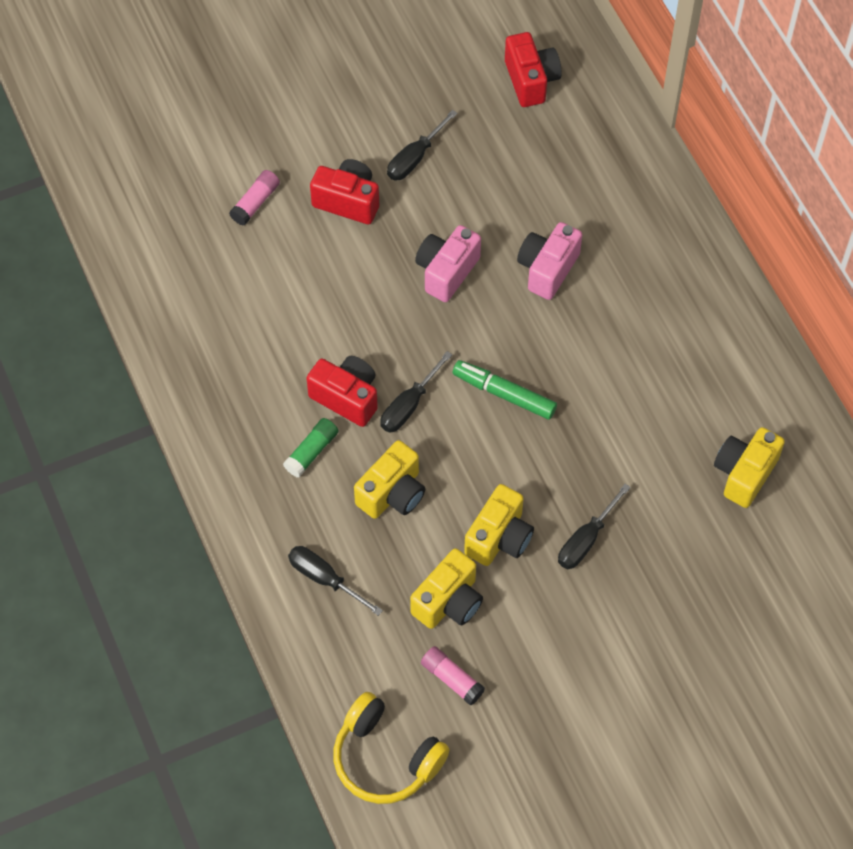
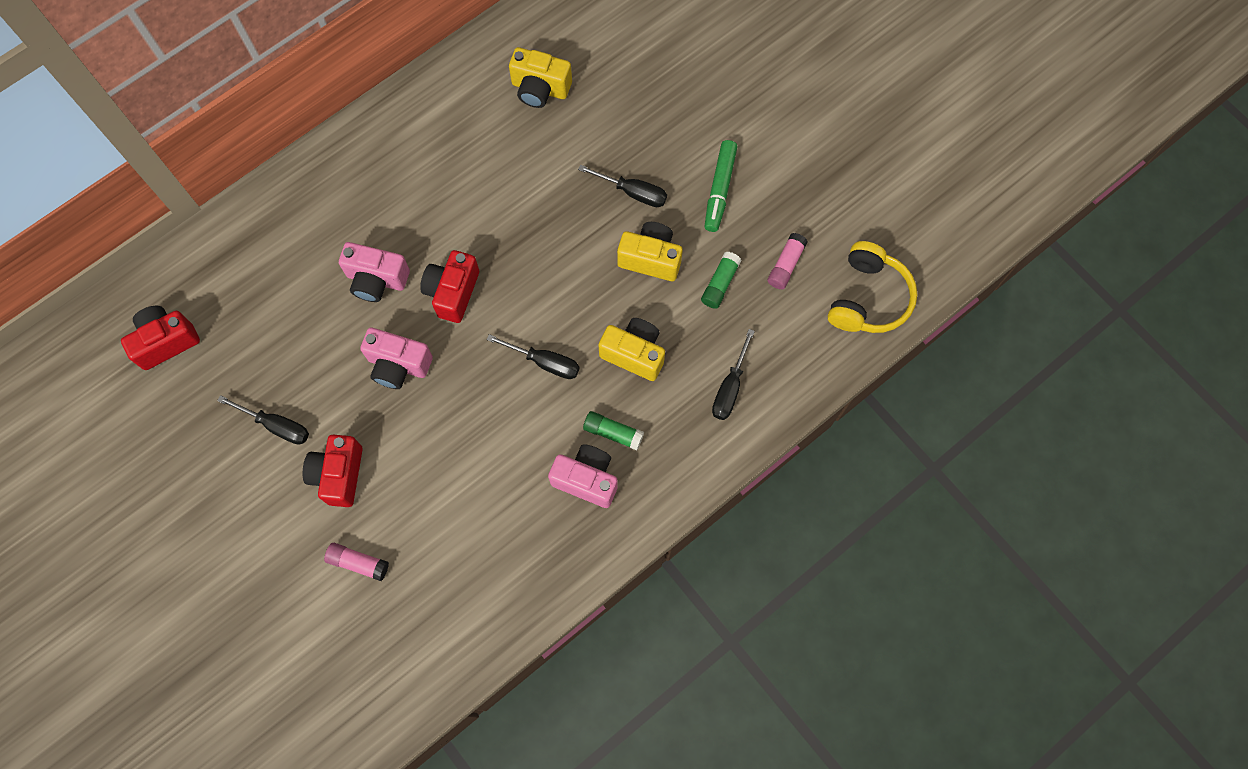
camera: 105 degrees left, 10 degrees up
red camera [306,356,378,427] -> red camera moved to [420,250,479,323]
yellow camera [410,548,483,629] -> green glue stick [701,252,741,309]
green marker [452,360,557,420] -> green marker moved to [705,140,737,232]
none -> pink camera [548,444,618,508]

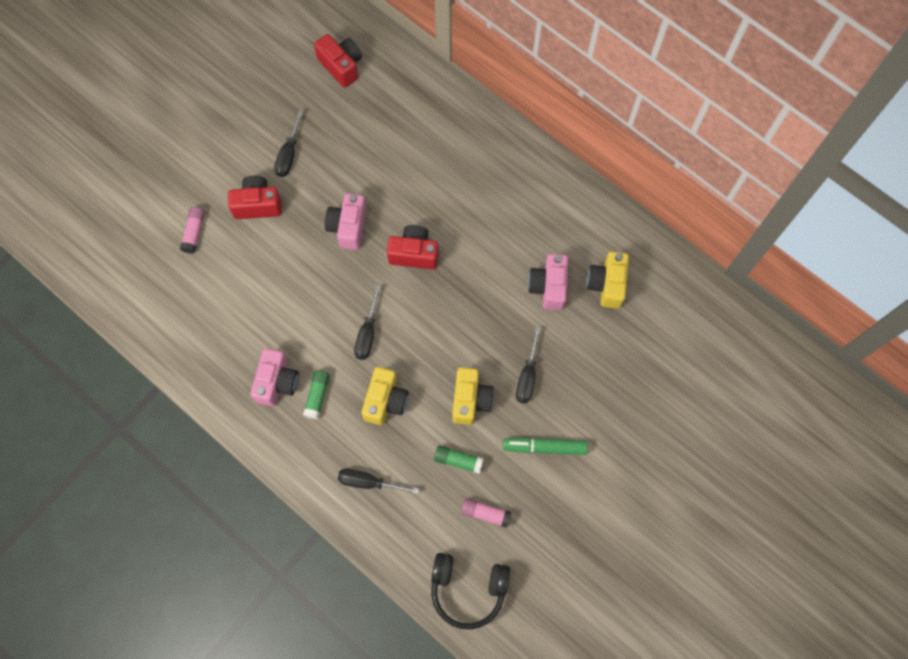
camera: 80 degrees right, 0 degrees up
pink camera [339,242,410,302] -> pink camera moved to [528,254,568,310]
yellow headphones [828,241,917,333] -> black headphones [431,553,510,630]

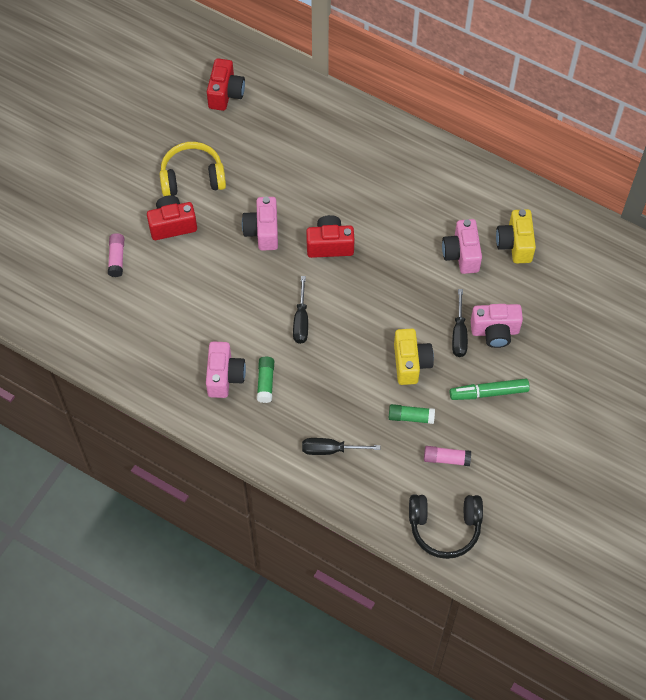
camera: 10 degrees left, 10 degrees down
black screwdriver [274,110,304,177] -> yellow headphones [160,142,226,196]
red camera [314,34,362,88] -> red camera turned 60 degrees clockwise [207,58,245,111]
yellow camera [361,367,409,425] -> none
none -> pink camera [471,304,523,348]

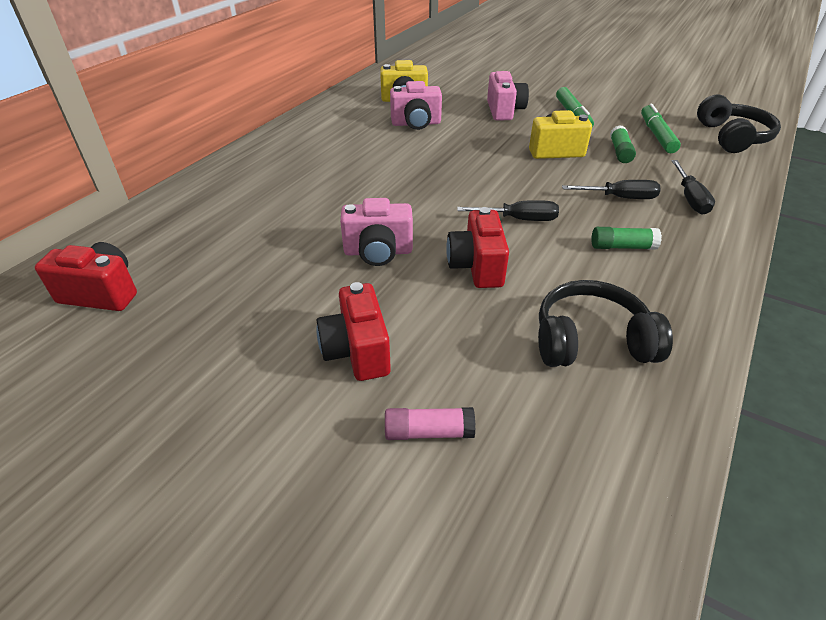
camera: 90 degrees left, 20 degrees down
yellow headphones [160,142,226,196] -> none
pink camera [206,342,246,398] -> none
red camera [306,215,354,258] -> red camera moved to [446,207,509,288]
pink glue stick [424,446,471,466] -> green marker [641,104,681,153]
black screwdriver [452,289,468,357] -> black screwdriver moved to [562,180,661,199]
none -> black headphones [538,280,673,367]

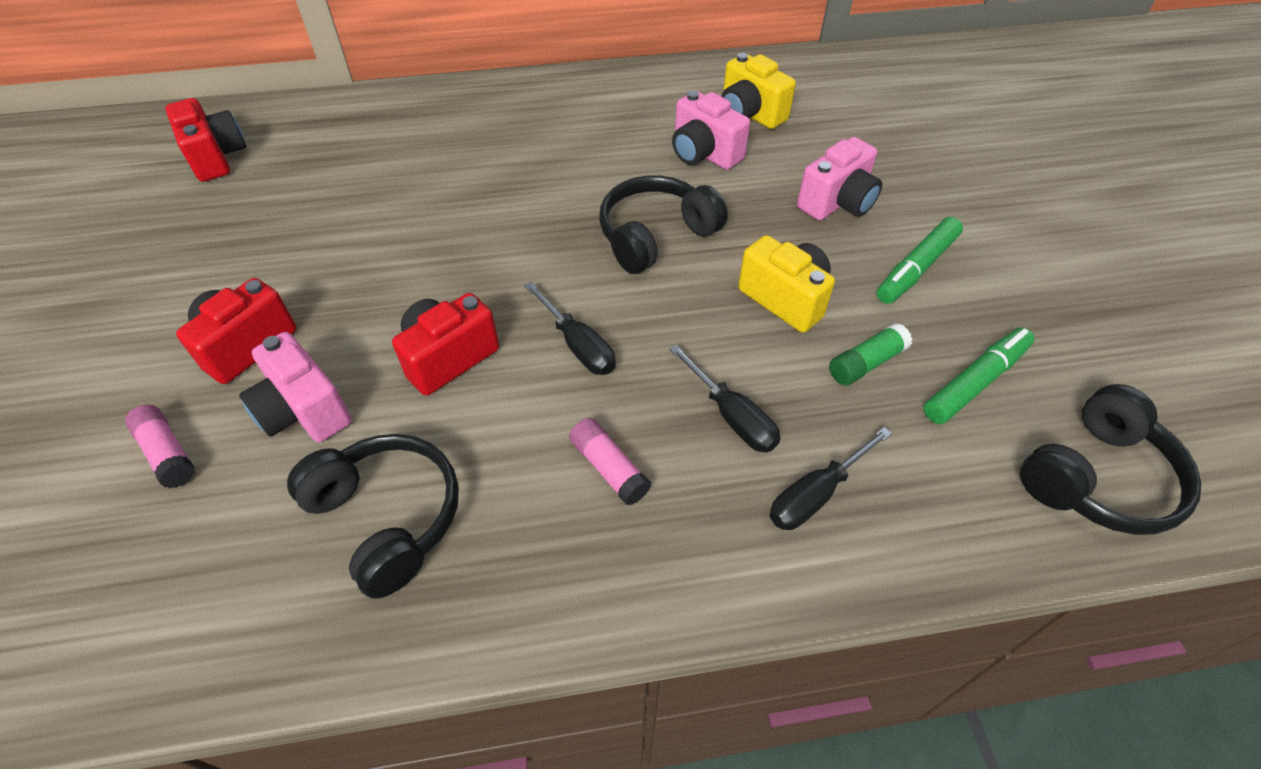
camera: 50 degrees right, 10 degrees up
pink camera [340,198,413,266] -> pink camera moved to [239,332,352,442]
green glue stick [591,227,662,250] -> pink glue stick [569,418,651,505]
none -> black headphones [599,175,728,274]

